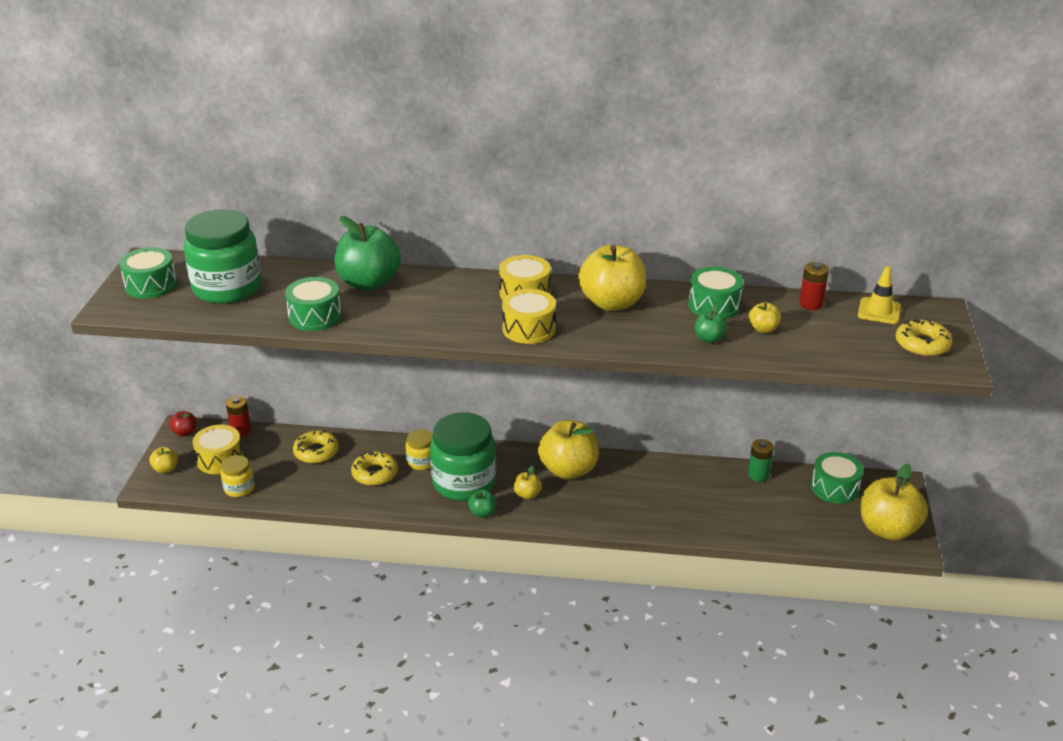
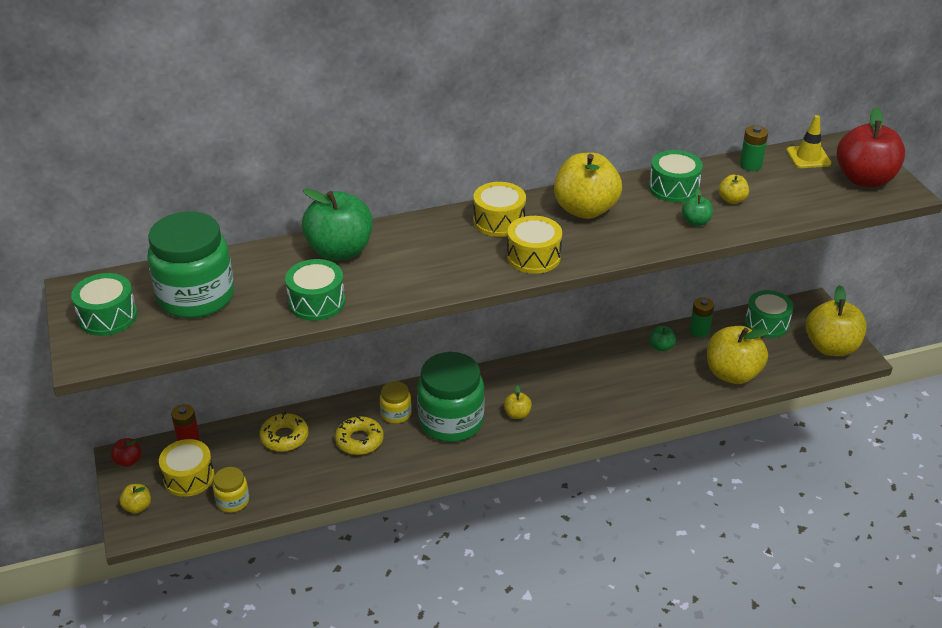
camera: 25 degrees left, 5 degrees up
green apple [468,489,497,517] -> green apple moved to [649,326,676,351]
yellow apple [538,420,599,479] -> yellow apple moved to [707,326,770,384]
red battery [799,262,829,310] -> green battery [740,125,768,171]
yellow donut [896,319,952,357] -> red apple [837,107,905,187]

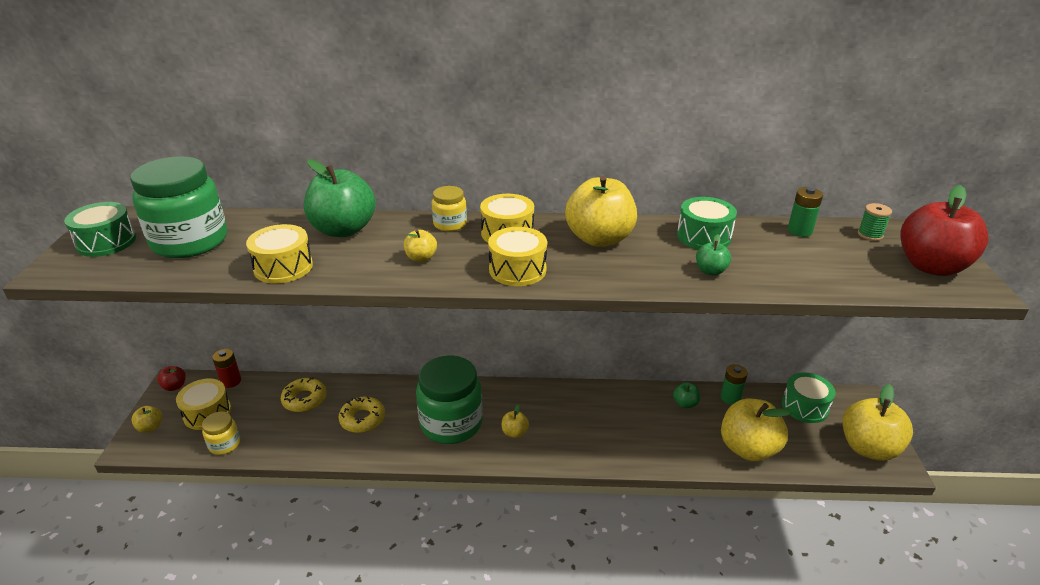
camera: 20 degrees right, 5 degrees down
green drum [285,259,345,321] -> yellow drum [246,224,313,283]
yellow jar [380,381,412,424] -> yellow jar moved to [432,186,467,232]
yellow apple [719,175,749,204] -> yellow apple moved to [404,230,437,262]
yellow traffic cone [786,115,831,168] -> green spool [858,203,892,241]

